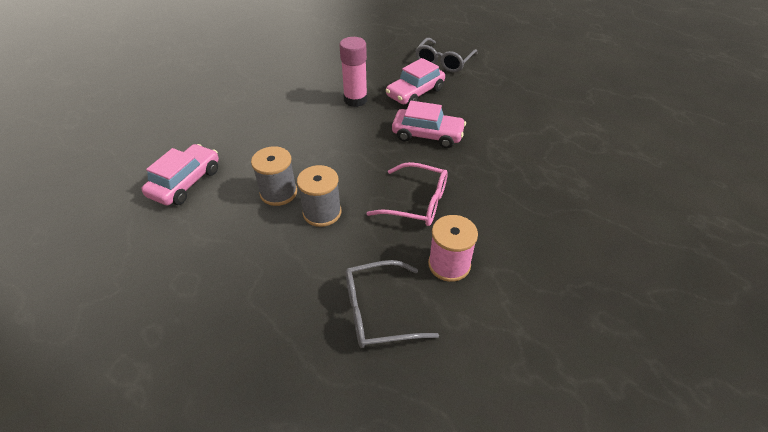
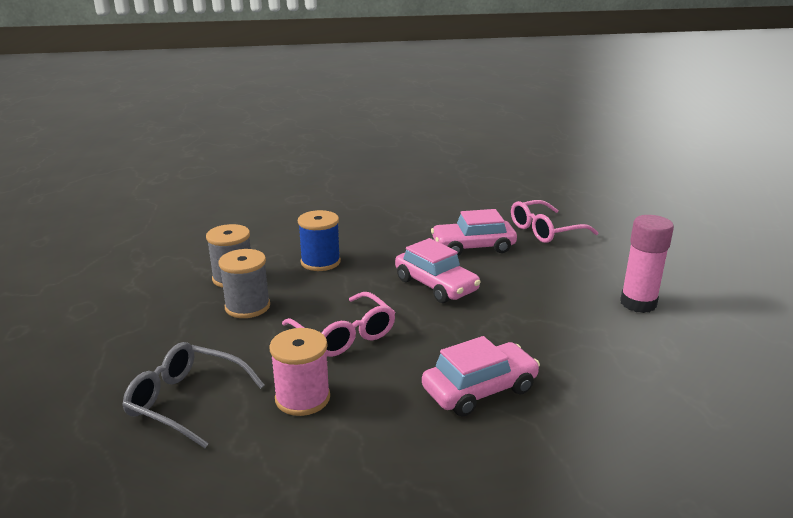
camera: 35 degrees right, 20 degrees down
pink car [142,144,219,205] -> pink car moved to [422,336,540,417]
pink glue stick [340,37,367,107] -> pink glue stick moved to [620,215,674,313]
grey glasses [415,38,478,72] -> pink glasses [511,200,598,243]
none -> blue spool [298,210,341,271]

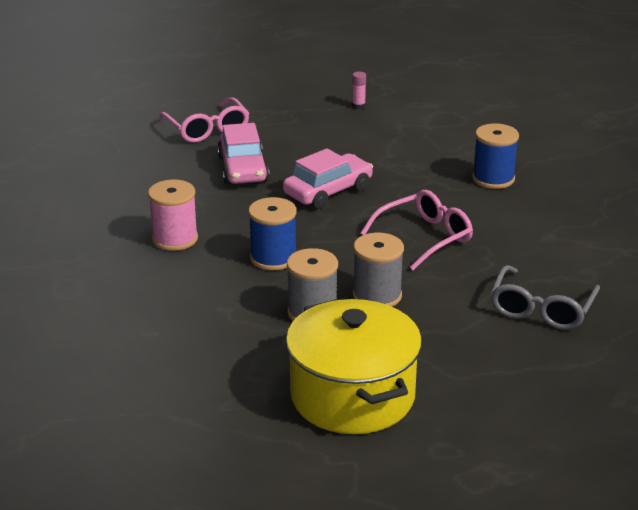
camera: 90 degrees left, 5 degrees up
pink spool [269,328,330,416] -> pink spool moved to [148,179,198,251]
pink car [422,336,540,417] -> blue spool [472,124,519,189]
pink glue stick [620,215,674,313] -> pink glue stick [352,72,366,109], size x0.45
none -> yellow pot [286,299,422,434]

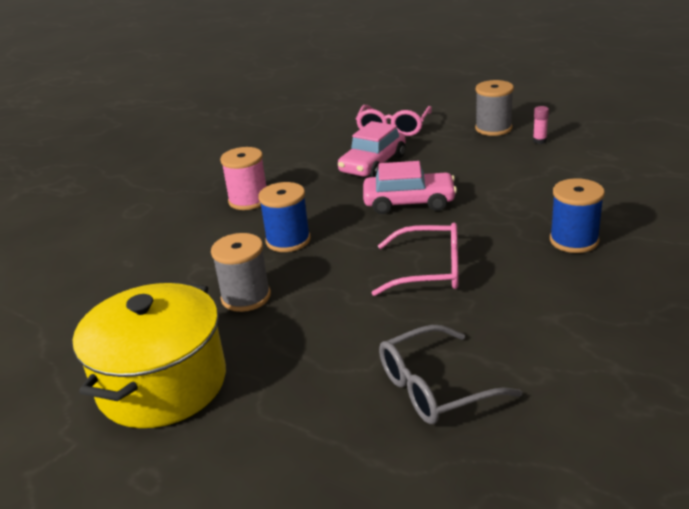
camera: 45 degrees right, 0 degrees up
grey spool [353,233,404,307] -> grey spool moved to [475,80,514,136]

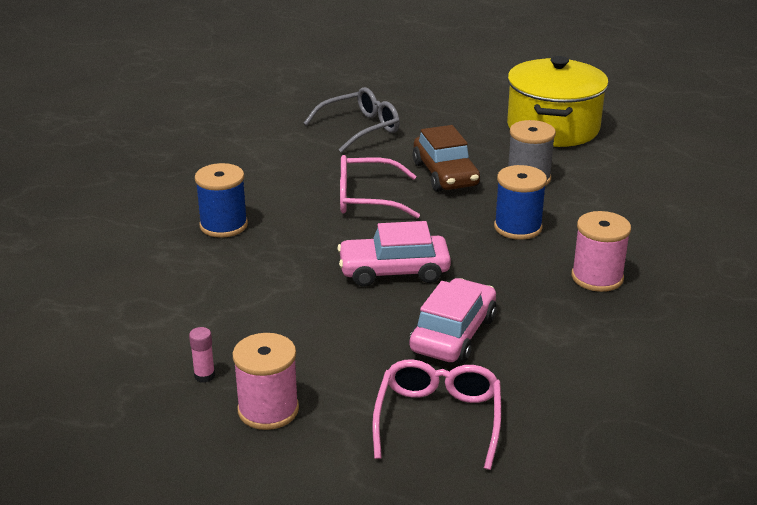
camera: 170 degrees right, 0 degrees up
grey spool [475,80,514,136] -> pink spool [233,333,299,430]
none -> brown car [413,125,480,192]

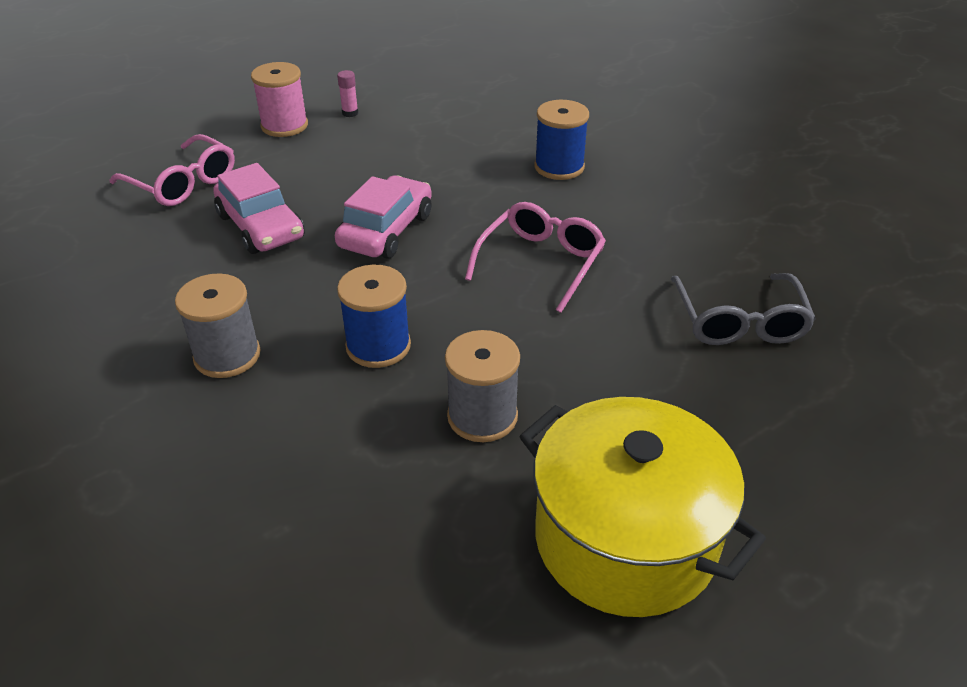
camera: 120 degrees right, 10 degrees up
brown car [413,125,480,192] -> none
pink spool [571,211,631,292] -> grey spool [175,273,260,378]

